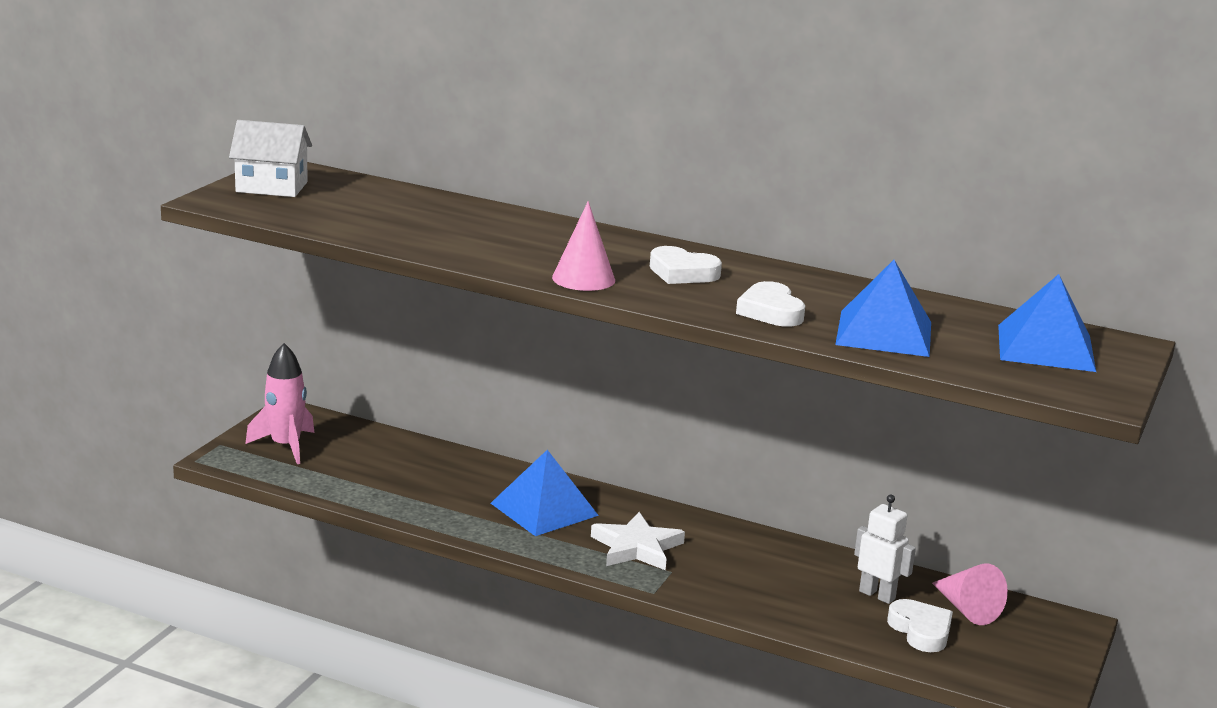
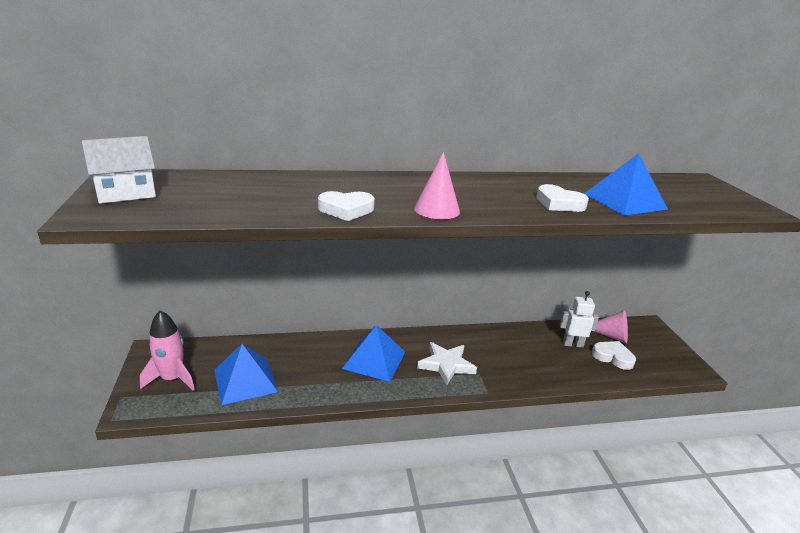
camera: 35 degrees left, 5 degrees up
white heart [650,246,722,284] -> white heart moved to [318,191,375,221]
blue pyramid [998,274,1096,372] -> blue pyramid moved to [214,344,278,405]

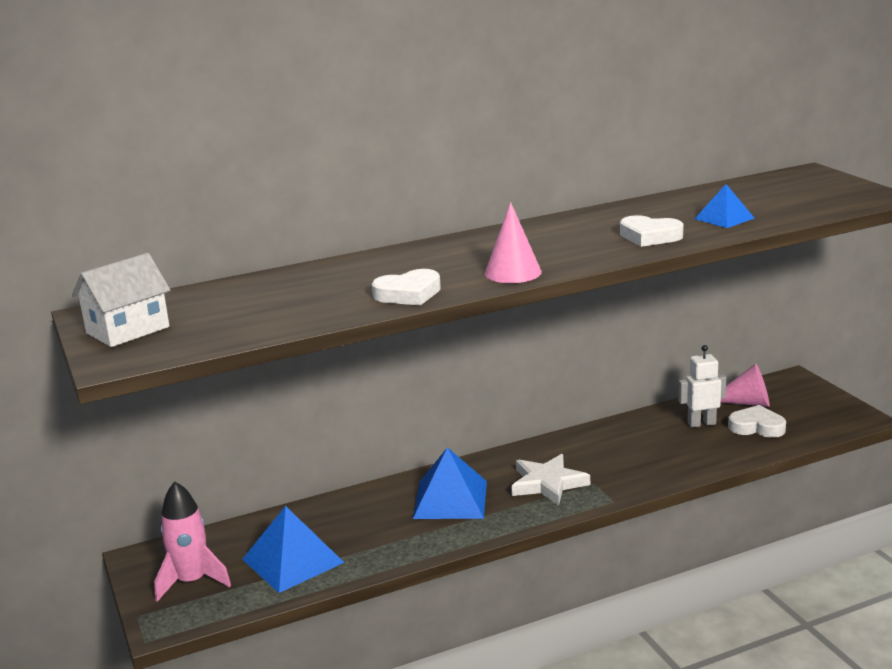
camera: 10 degrees left, 5 degrees down
blue pyramid [584,154,668,215] -> blue pyramid [695,184,754,228], size x0.59

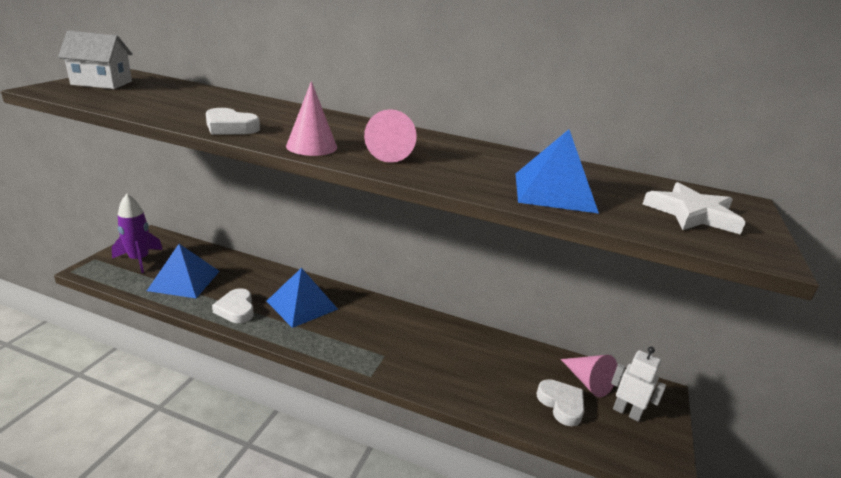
camera: 40 degrees right, 5 degrees up
pink rocket [154,481,231,602] -> purple rocket [112,194,163,273]
white star [511,454,590,506] -> white star moved to [643,182,746,235]
white heart [620,215,684,247] -> white heart moved to [212,288,254,323]
white robot [678,345,726,428] -> white robot moved to [611,347,666,422]
blue pyramid [695,184,754,228] -> blue pyramid [516,129,599,214], size x1.70
none -> pink cone [364,109,417,163]

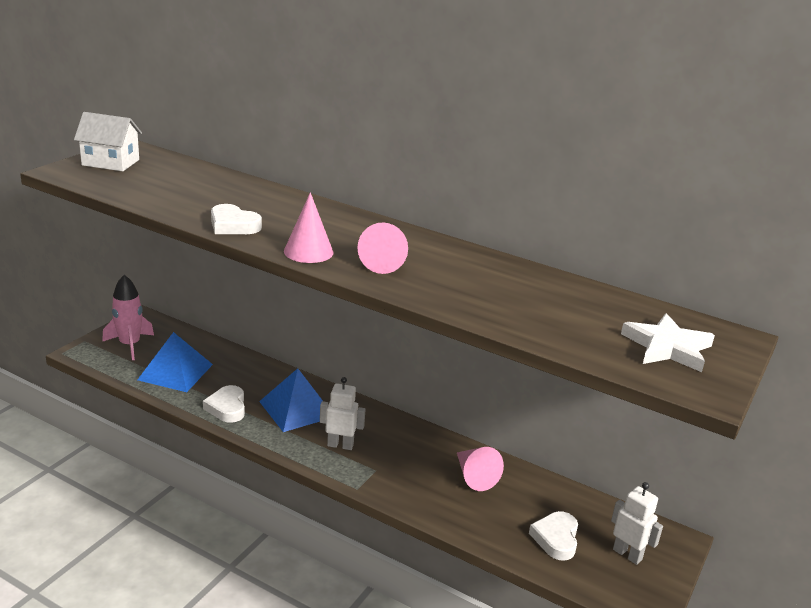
camera: 10 degrees right, 0 degrees up
purple rocket [112,194,163,273] -> pink rocket [102,275,154,360]
blue pyramid [516,129,599,214] -> none
white heart [537,379,584,426] -> white heart turned 150 degrees counterclockwise [529,511,578,561]
pink cone [561,355,618,397] -> pink cone moved to [457,447,504,491]
none -> white robot [320,377,366,450]

